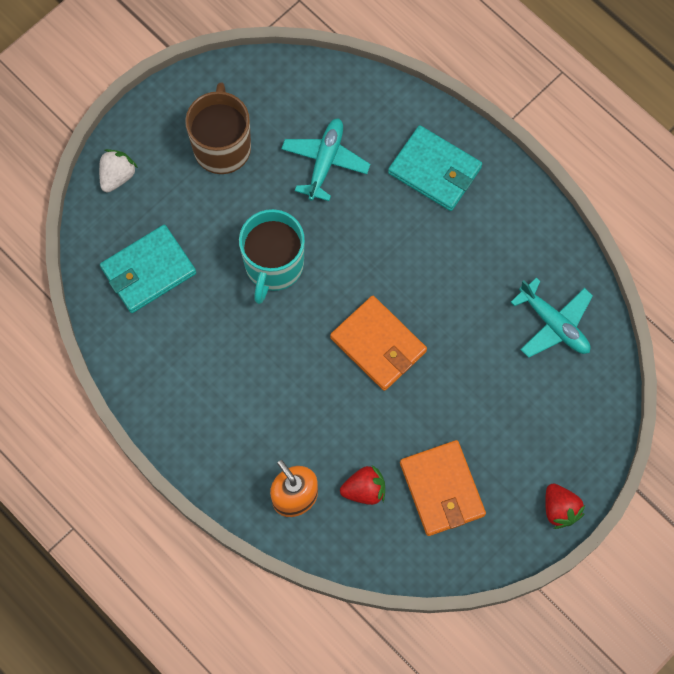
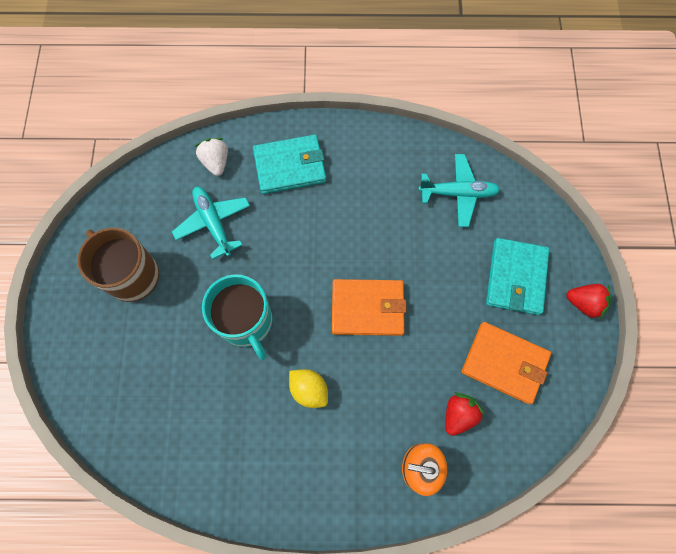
camera: 45 degrees left, 0 degrees up
white strawberry [99,149,138,192] -> white strawberry moved to [194,138,228,176]
turquoise wallet [100,225,196,313] -> turquoise wallet moved to [486,238,549,315]
none -> yellow lemon [289,369,328,408]

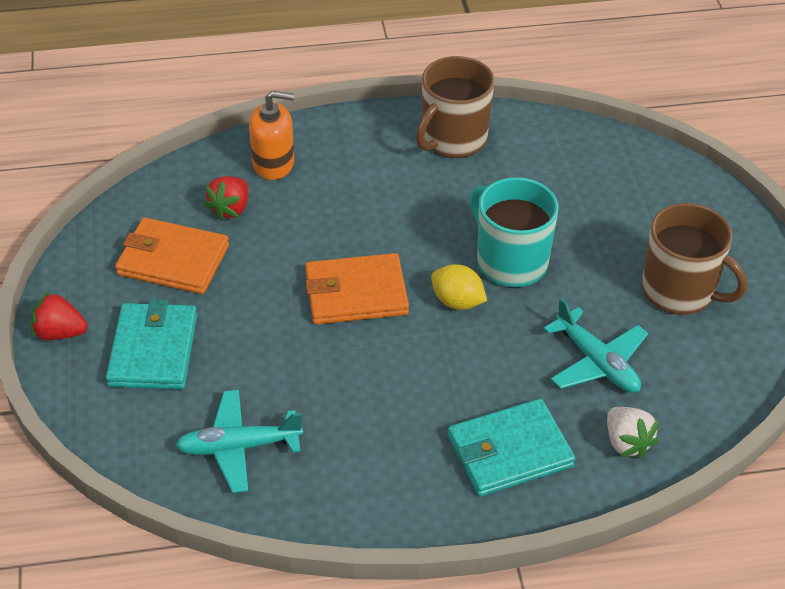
camera: 170 degrees right, 25 degrees down
yellow lemon [289,369,328,408] -> yellow lemon moved to [431,264,487,310]
none -> brown mug [416,56,495,158]

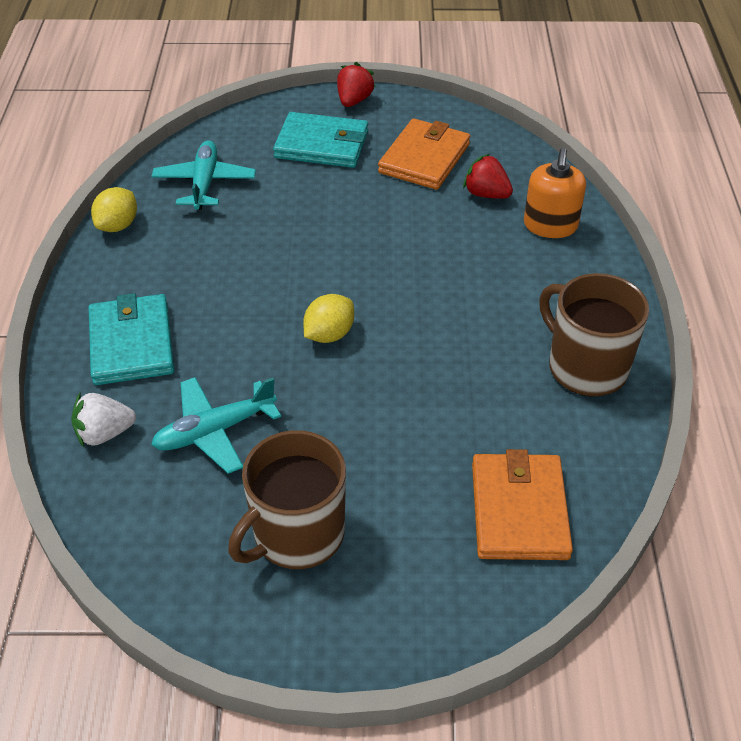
camera: 100 degrees right, 0 degrees up
orange wallet [305,253,409,324] -> orange wallet moved to [472,449,573,560]
turquoise mug [470,177,559,287] -> none
none -> yellow lemon [91,187,137,232]

